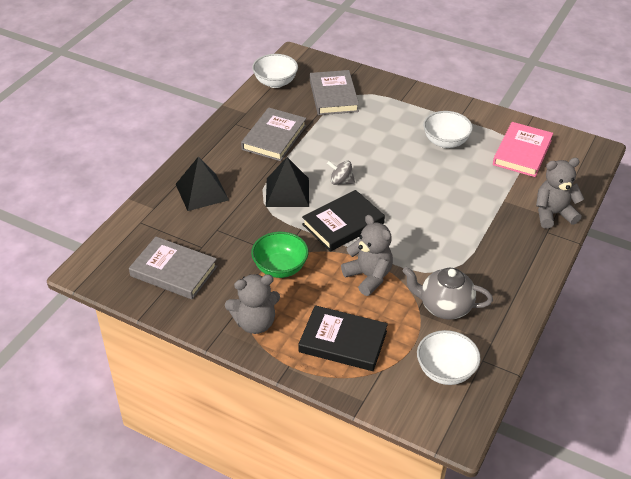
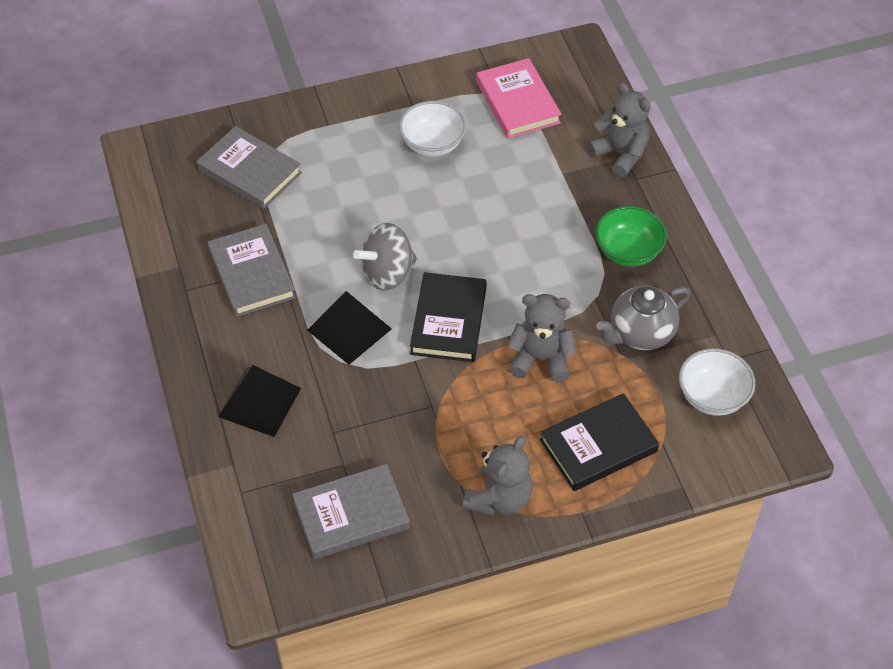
camera: 45 degrees left, 10 degrees up
green bowl [251,232,309,278] -> green bowl moved to [596,206,667,267]
white bowl [252,54,298,88] -> none
grey spinning top [327,160,355,185] -> grey spinning top [353,223,417,290], size x1.67
grey teddy bear [536,158,584,228] -> grey teddy bear turned 105 degrees clockwise [587,82,651,178]

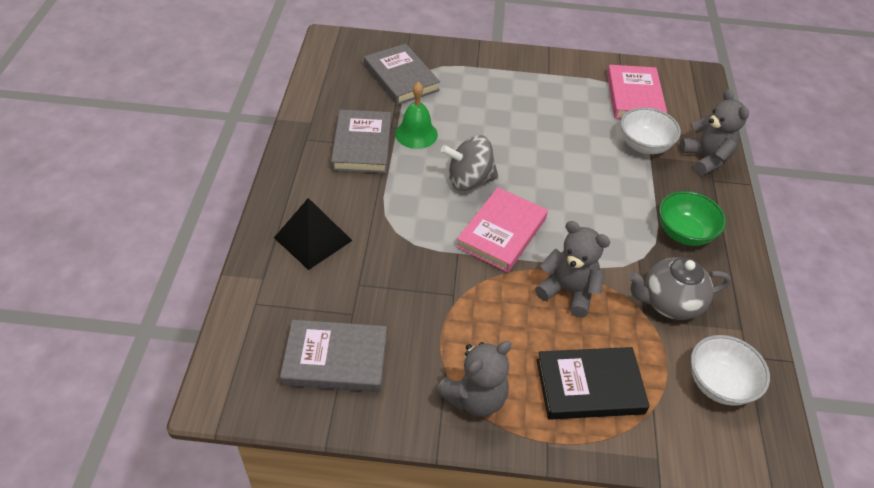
camera: 20 degrees right, 5 degrees down
black pyramid [307,291,392,365] -> none
white bowl [399,101,466,157] -> white bowl moved to [620,107,681,154]
black book [410,272,487,362] -> pink book [456,187,548,273]
none -> green bell [395,82,438,149]

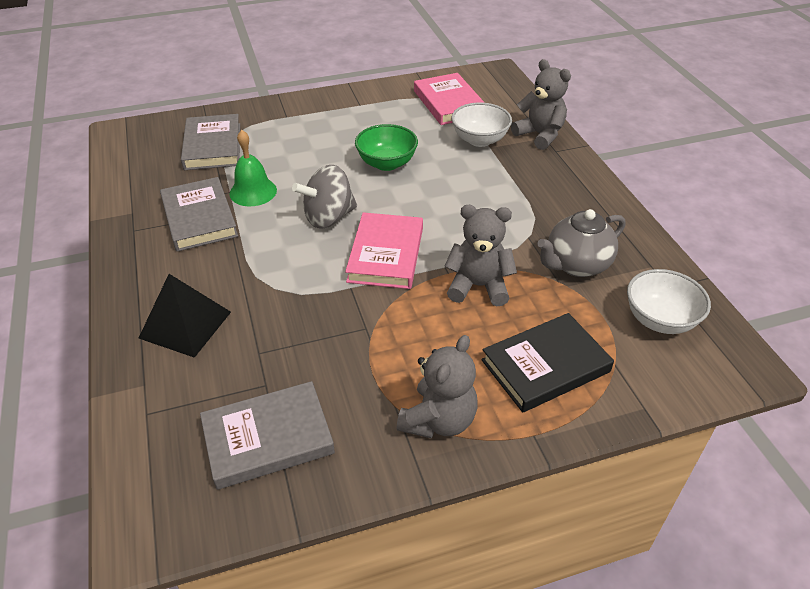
camera: 20 degrees left, 5 degrees down
grey book [364,44,440,105] -> grey book turned 45 degrees clockwise [181,114,240,170]
green bowl [659,191,726,246] -> green bowl moved to [355,124,418,171]

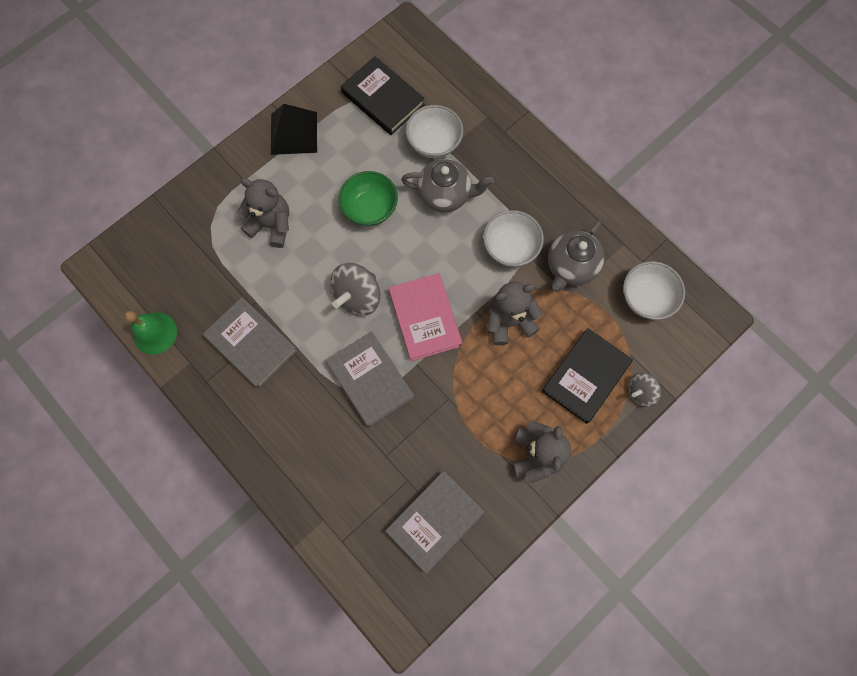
camera: 25 degrees left, 30 degrees up
black pyramid [139,274,231,358] -> black pyramid moved to [271,104,317,155]
grey book [181,114,240,170] -> grey book moved to [326,331,414,427]
green bell [229,130,277,206] -> green bell moved to [124,311,177,355]
pink book [414,73,485,125] -> black book [341,56,425,135]
grey teddy bear [511,59,571,150] -> grey teddy bear moved to [237,178,289,248]
none -> grey teapot [401,159,494,212]
none -> white bowl [483,210,544,267]
none -> grey spinning top [628,373,661,407]

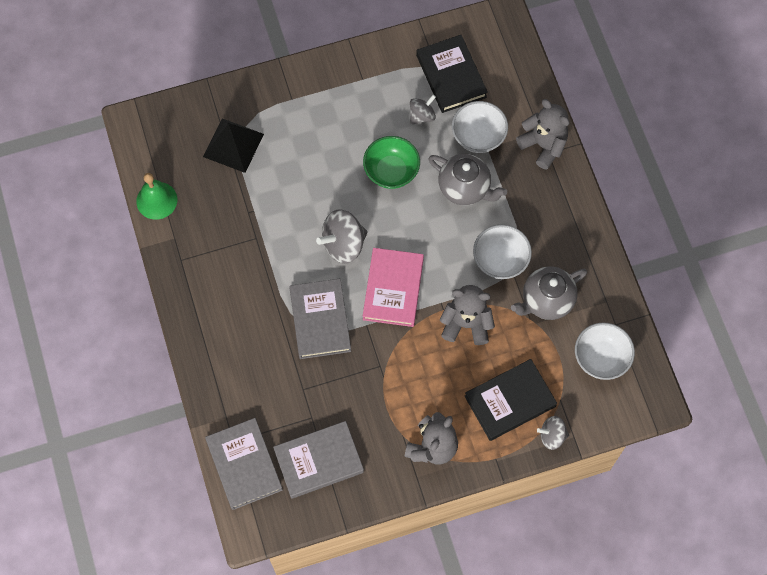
camera: 25 degrees right, 5 degrees down
grey book [203,297,298,389] -> grey book moved to [205,418,283,510]
grey teddy bear [237,178,289,248] -> grey teddy bear moved to [516,99,569,170]
black pyramid [271,104,317,155] -> black pyramid moved to [203,118,264,173]
none -> grey spinning top [410,95,436,125]

